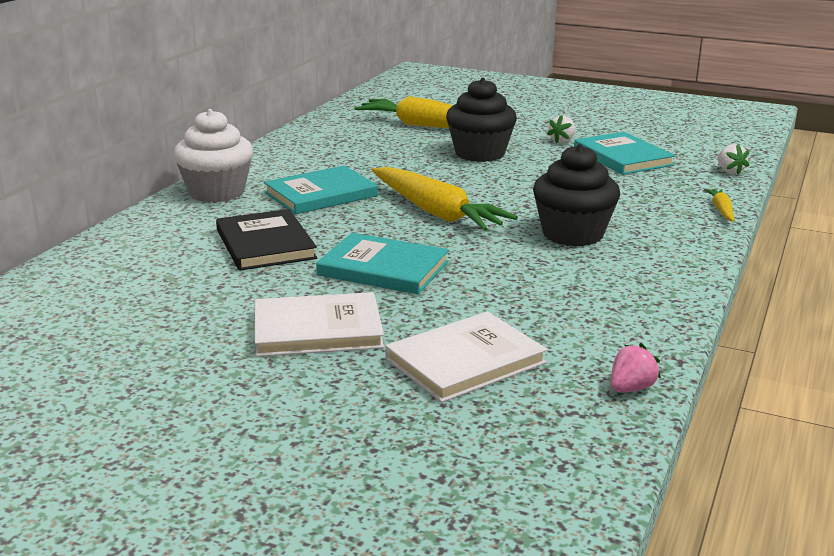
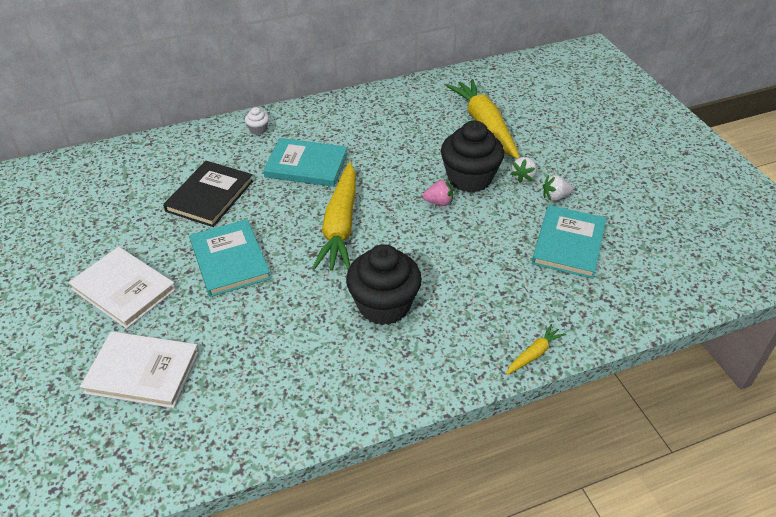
camera: 45 degrees right, 20 degrees up
white cupcake [173,109,253,202] -> white cupcake [245,107,269,135], size x0.42
pink strawberry [611,343,661,392] -> pink strawberry moved to [423,179,453,206]
white strawberry [717,144,750,175] -> white strawberry moved to [511,157,537,183]

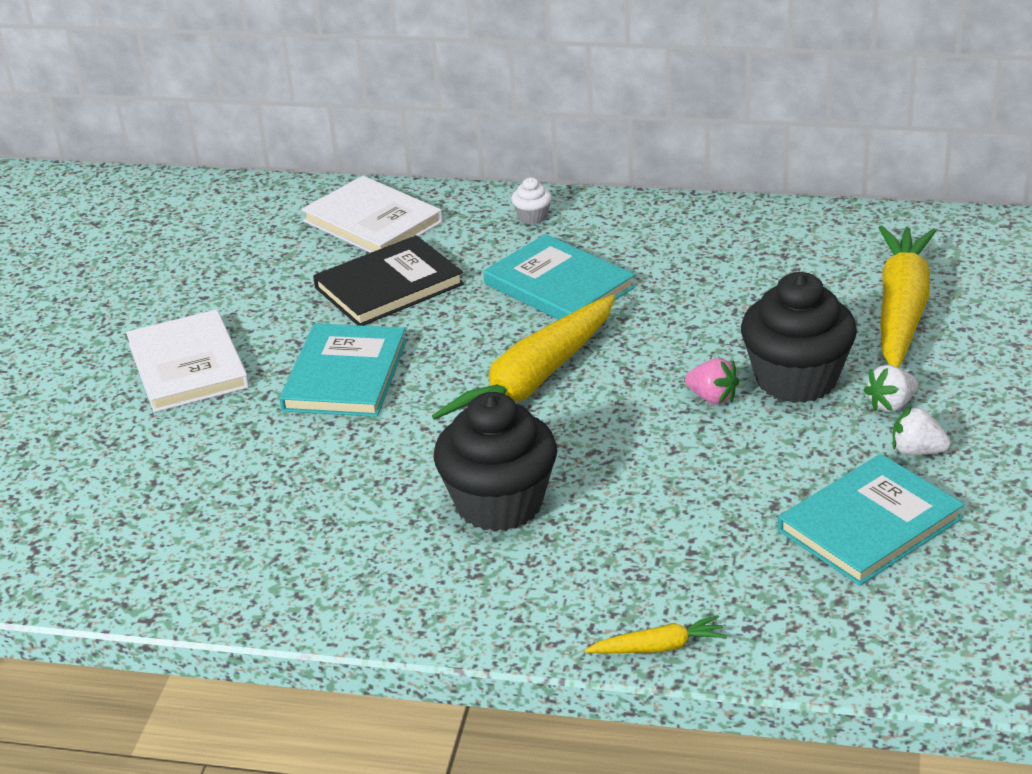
camera: 35 degrees right, 10 degrees down
white book [80,331,199,408] -> white book moved to [301,176,443,253]

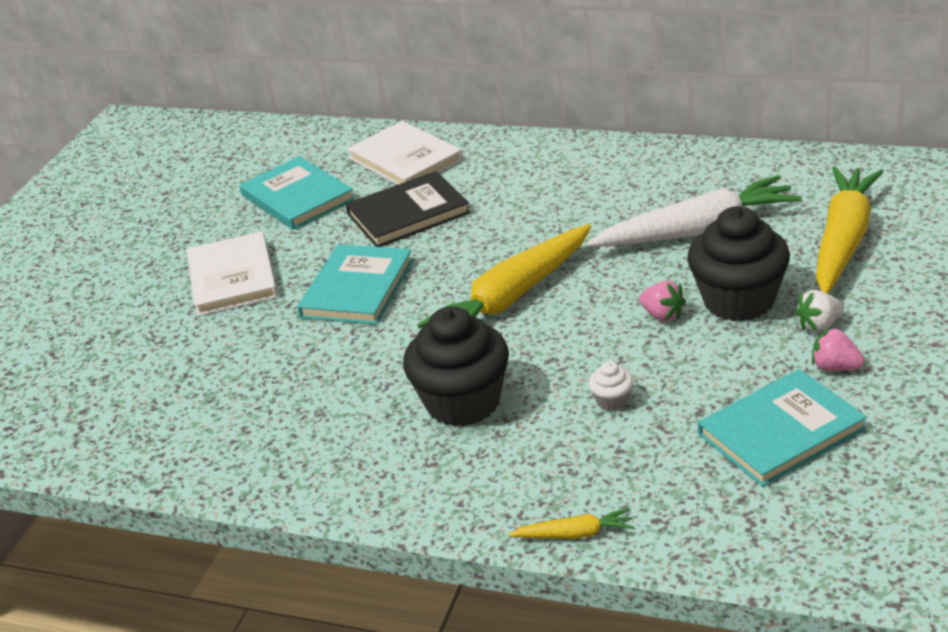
camera: 10 degrees right, 0 degrees up
turquoise book [483,234,635,320] -> turquoise book moved to [239,156,355,230]
white cupcake [511,177,552,224] -> white cupcake moved to [588,361,633,411]
white strawberry [893,406,951,455] -> pink strawberry [812,327,864,371]
none -> white carrot [587,175,802,247]

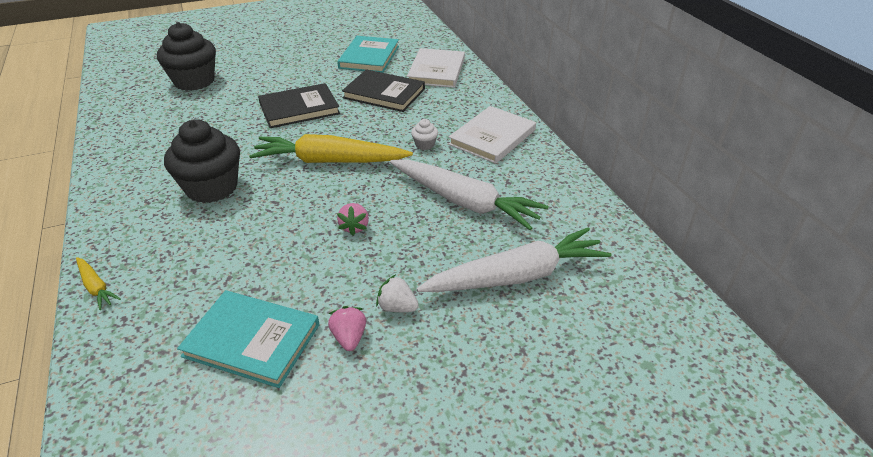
camera: 45 degrees right, 5 degrees up
white book [187,231,278,316] -> white book moved to [449,106,536,164]
turquoise book [297,244,413,325] -> black book [258,83,340,128]
white cupcake [588,361,633,411] -> white cupcake moved to [411,119,438,150]
black cupcake [687,206,790,321] -> black cupcake moved to [157,22,216,91]
yellow carrot [816,166,884,294] -> white carrot [417,228,612,292]

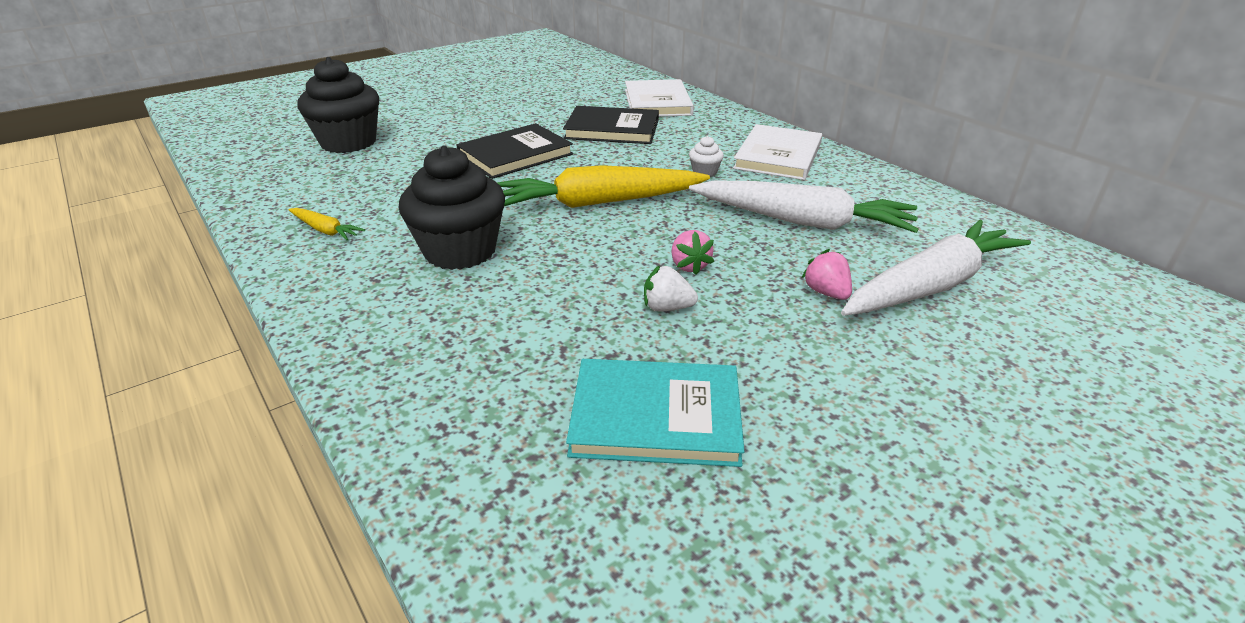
camera: 15 degrees left, 5 degrees down
yellow carrot [76,257,121,310] -> yellow carrot moved to [288,208,365,240]
pink strawberry [328,306,366,351] -> pink strawberry moved to [802,249,852,300]
turquoise book [337,36,399,73] -> none
white strawberry [376,275,419,312] -> white strawberry moved to [644,265,698,312]

